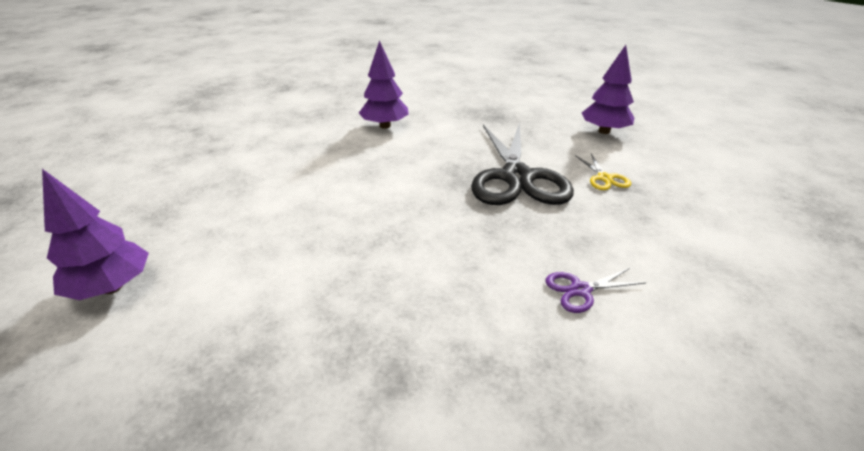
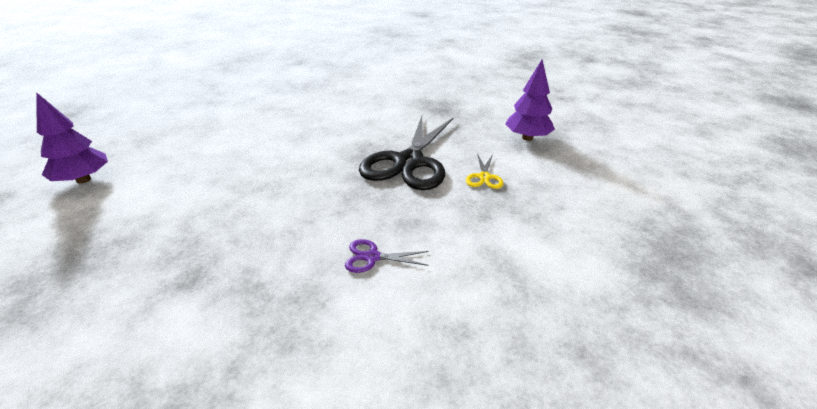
camera: 20 degrees right, 0 degrees up
purple tree [359,40,409,129] -> none

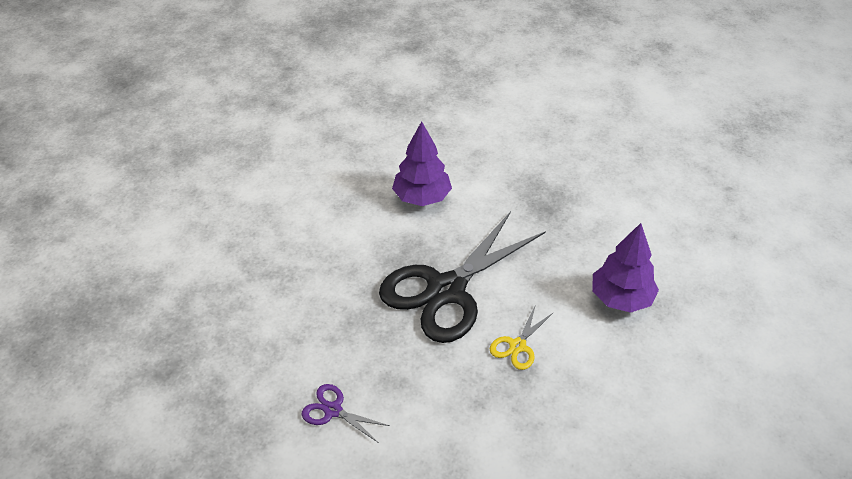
camera: 25 degrees right, 10 degrees up
purple tree [36,92,108,184] -> purple tree moved to [392,121,452,206]

